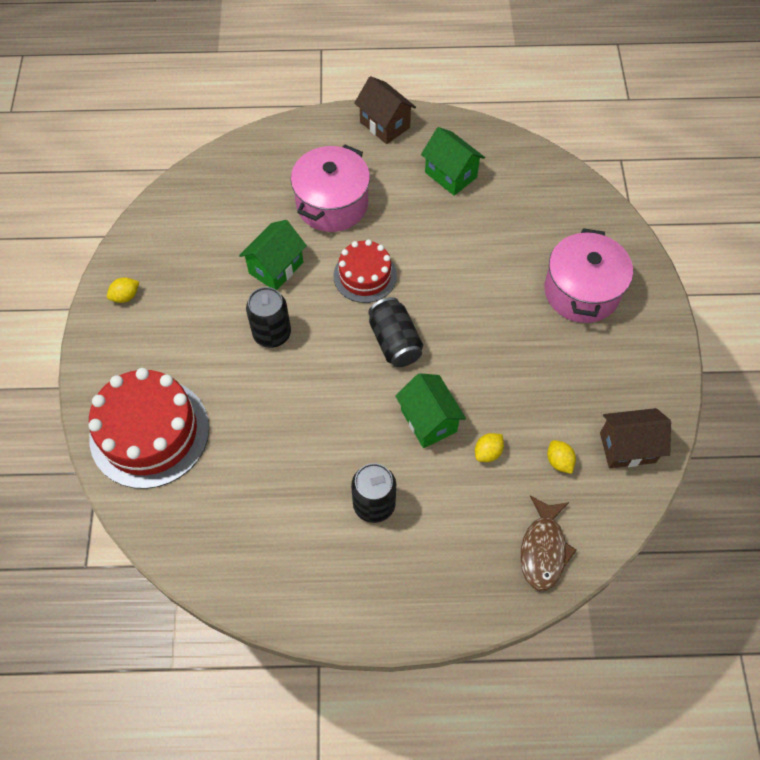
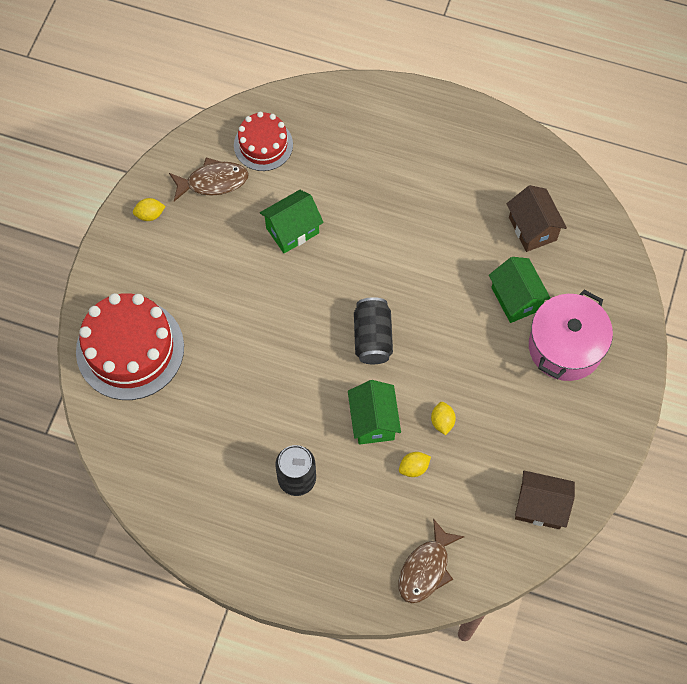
camera: 20 degrees right, 5 degrees up
black can [246,287,291,348] -> none
pink pot [291,145,370,232] -> none
red cake [333,239,397,303] -> red cake moved to [234,111,293,171]
brown house [354,76,416,144] -> brown house moved to [507,185,567,252]
green house [421,127,485,196] -> green house moved to [489,257,551,323]
yellow lemon [547,440,576,474] -> yellow lemon moved to [431,402,456,435]
none -> brown fish [169,158,249,202]

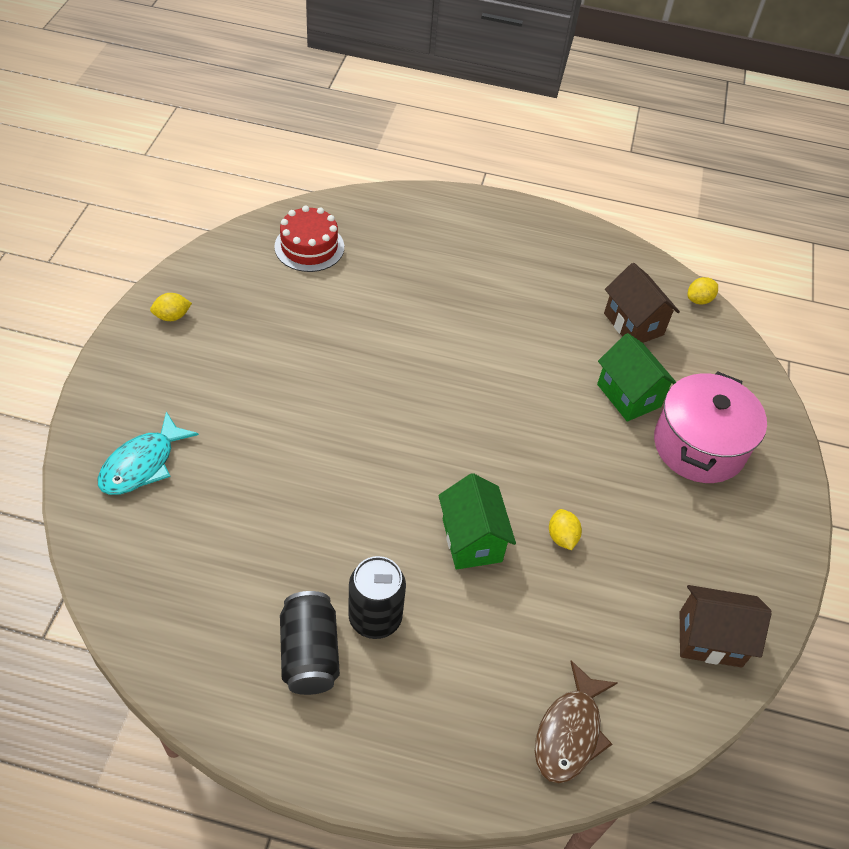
camera: 10 degrees left, 15 degrees down
red cake [76,293,184,400] -> turquoise fish [97,411,199,495]
brown fish [169,158,249,202] -> none
green house [260,190,324,253] -> none
black can [354,297,393,364] -> black can moved to [280,591,340,695]
yellow lemon [399,452,431,477] -> yellow lemon moved to [688,277,718,304]

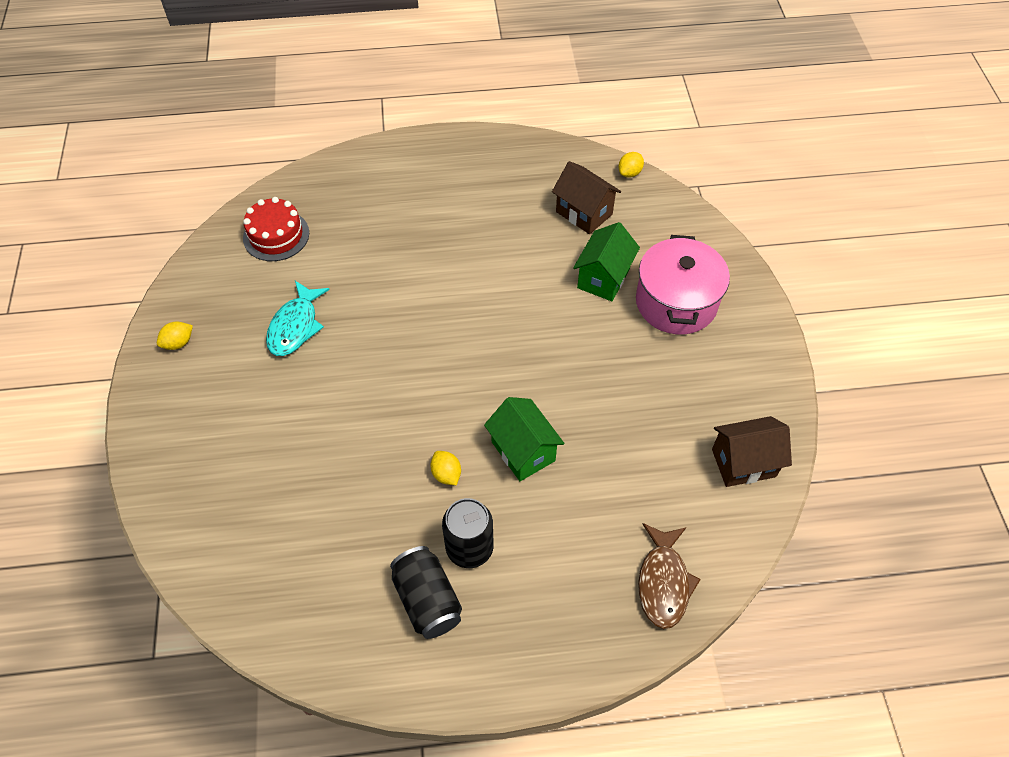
camera: 15 degrees left, 5 degrees up
turquoise fish [97,411,199,495] -> turquoise fish moved to [266,281,330,356]
yellow lemon [549,509,582,550] -> yellow lemon moved to [430,451,461,485]
green house [597,333,676,422] -> green house turned 75 degrees clockwise [573,222,640,301]

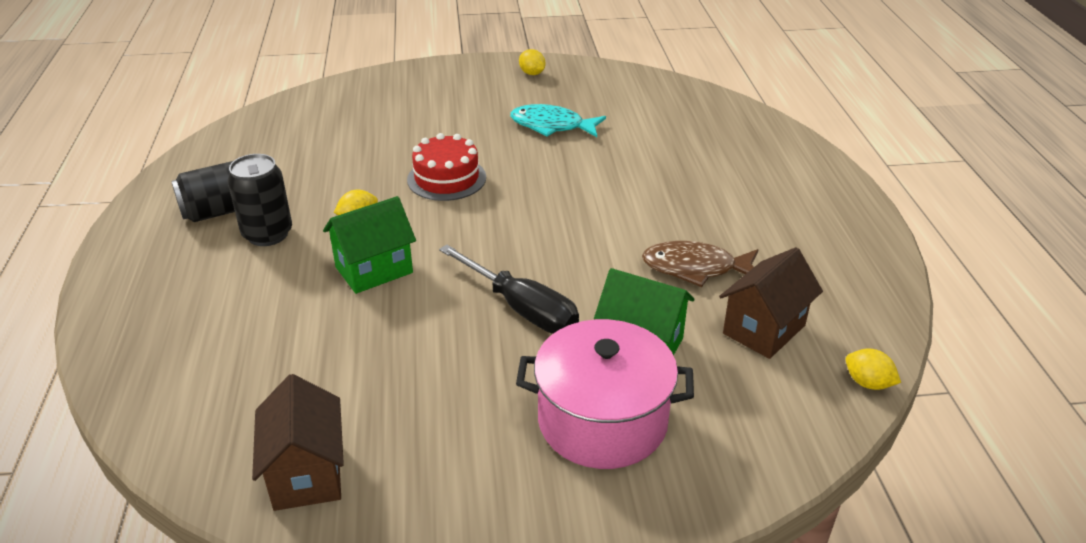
camera: 90 degrees right, 20 degrees down
red cake [243,197,309,261] -> red cake moved to [407,133,486,201]
brown fish [638,523,701,629] -> brown fish moved to [642,241,758,287]
none -> black screwdriver [439,245,579,334]

